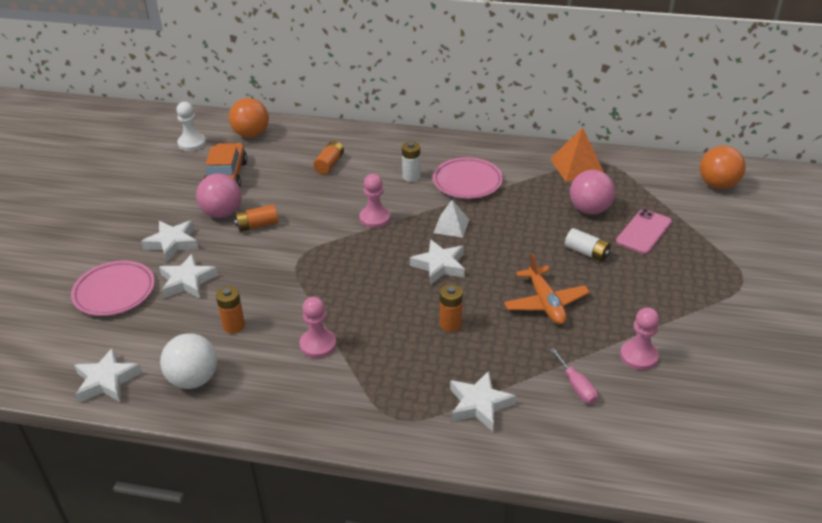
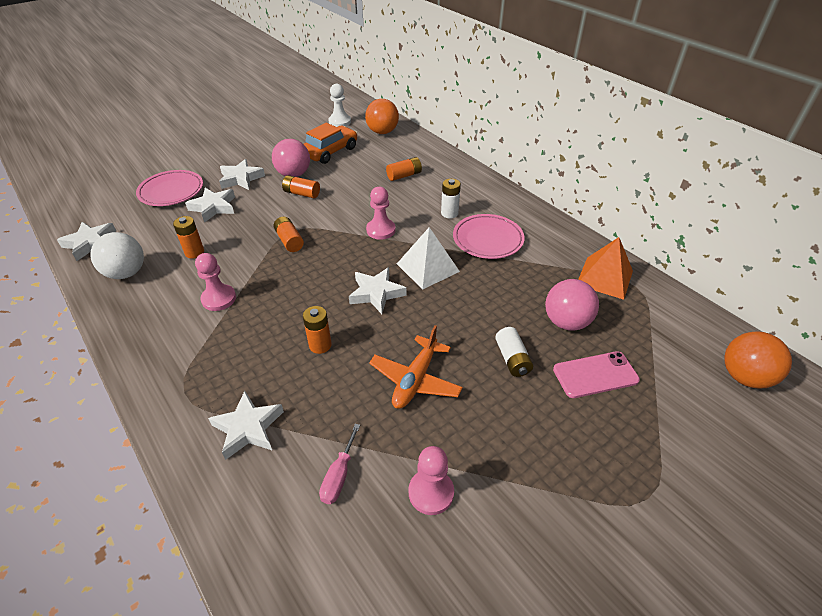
camera: 40 degrees right, 5 degrees up
white pyramid [434,200,469,238] -> white pyramid [397,227,460,290], size x1.51
none -> orange battery [274,217,304,252]

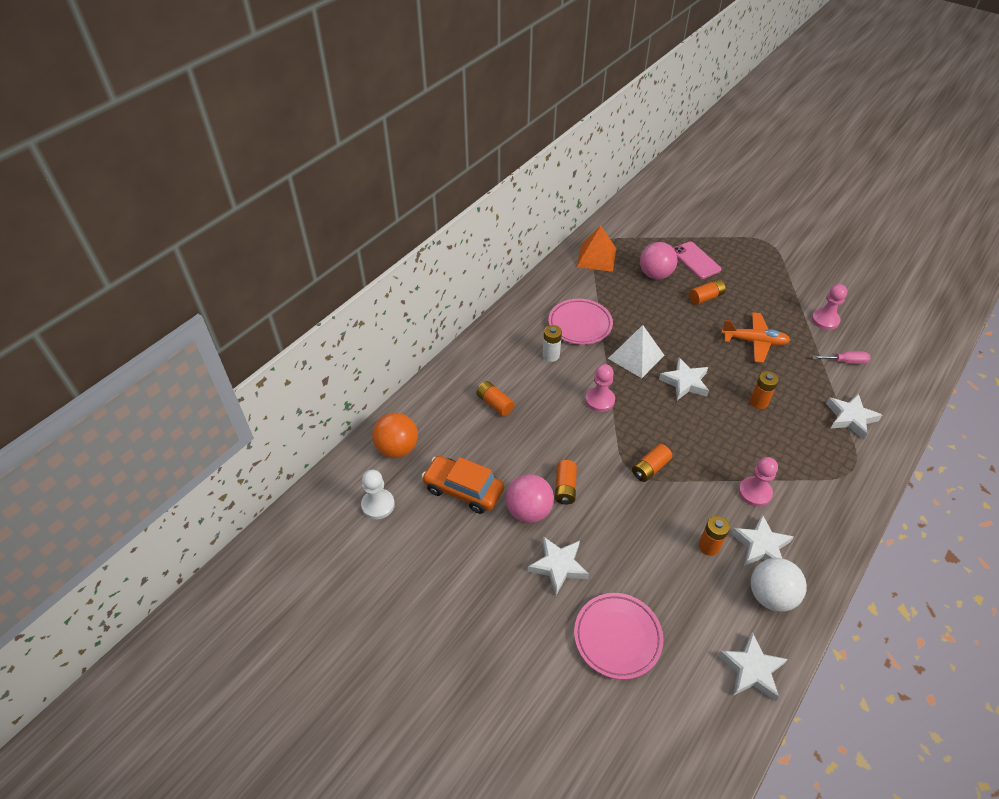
camera: 105 degrees left, 5 degrees up
white star [185,188,235,223] -> white star moved to [731,514,794,566]
white battery [495,327,533,377] -> orange battery [689,279,726,305]
orange ball [724,331,792,389] -> none

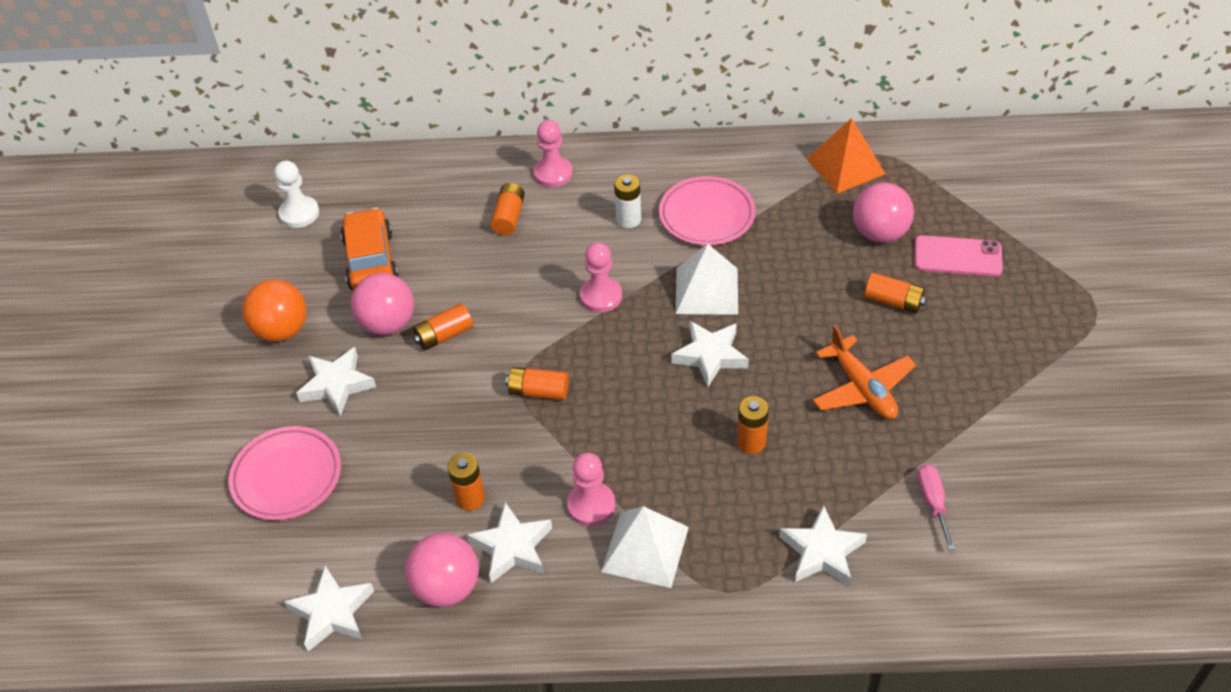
camera: 55 degrees right, 0 degrees up
orange ball [372,413,418,458] -> orange ball moved to [242,280,307,342]
pink phone [673,242,721,279] -> pink phone turned 75 degrees clockwise [914,235,1003,276]
white ball [751,558,807,612] -> pink ball [405,533,479,607]
pink pawn [811,284,847,330] -> pink pawn moved to [533,120,573,187]
pink screwdriver [812,351,870,364] -> pink screwdriver turned 150 degrees counterclockwise [917,464,955,550]
none -> white pyramid [601,506,689,588]

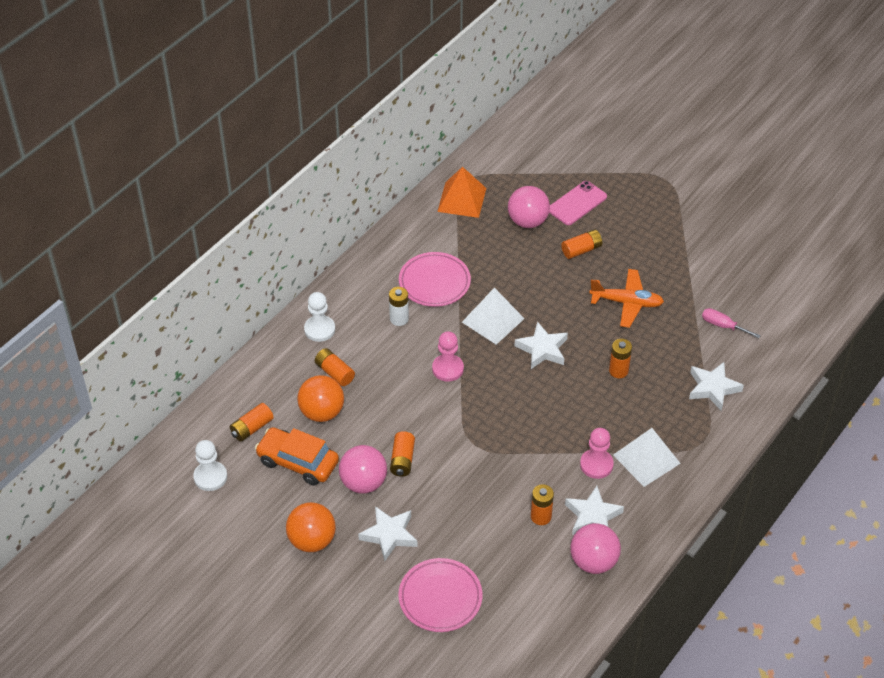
camera: 55 degrees left, 0 degrees up
white star [284,566,374,651] -> none
orange battery [506,367,569,400] -> orange battery moved to [230,403,274,442]
pink pawn [533,120,573,187] -> white pawn [304,292,335,342]
none -> orange ball [297,375,344,422]

